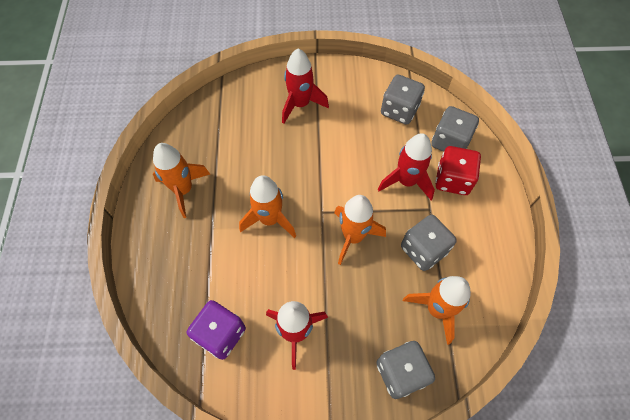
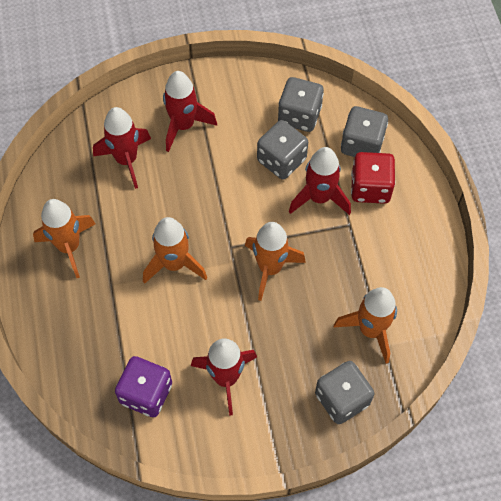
camera: 10 degrees left, 0 degrees up
grey dice [401,214,457,271] -> grey dice moved to [257,120,308,180]
none -> red rocket [93,107,151,189]

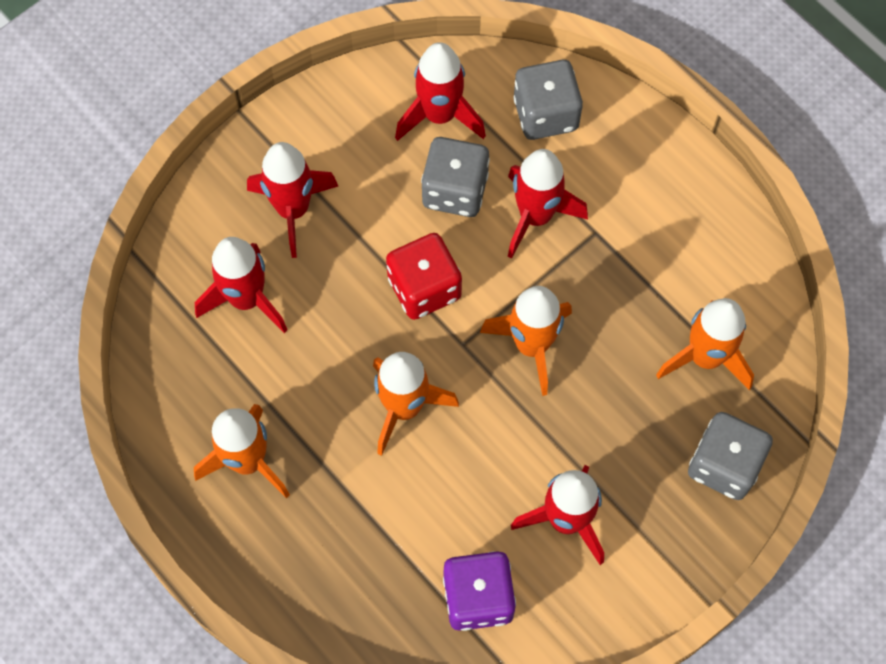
camera: 30 degrees left, 5 degrees up
grey dice [278,77,324,132] -> red rocket [395,42,486,141]
red dice [351,152,395,204] -> red dice moved to [386,233,462,320]

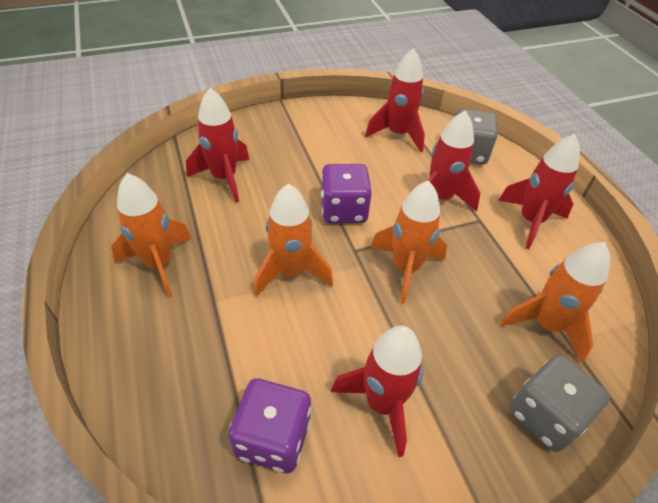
camera: 20 degrees right, 20 degrees down
red rocket [247,142,338,258] -> red rocket moved to [498,134,580,249]
red dice [386,233,462,320] -> purple dice [321,164,372,224]
grey dice [421,137,490,217] -> none

